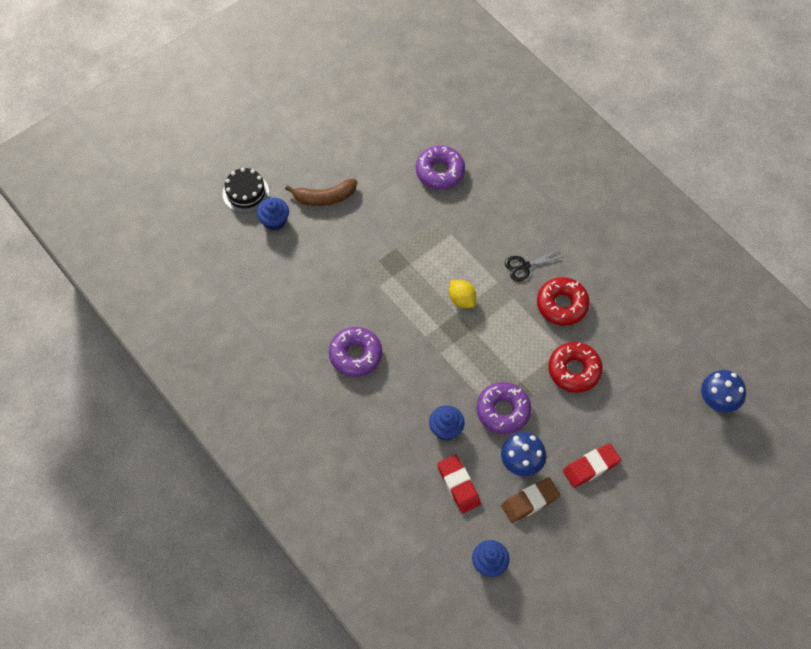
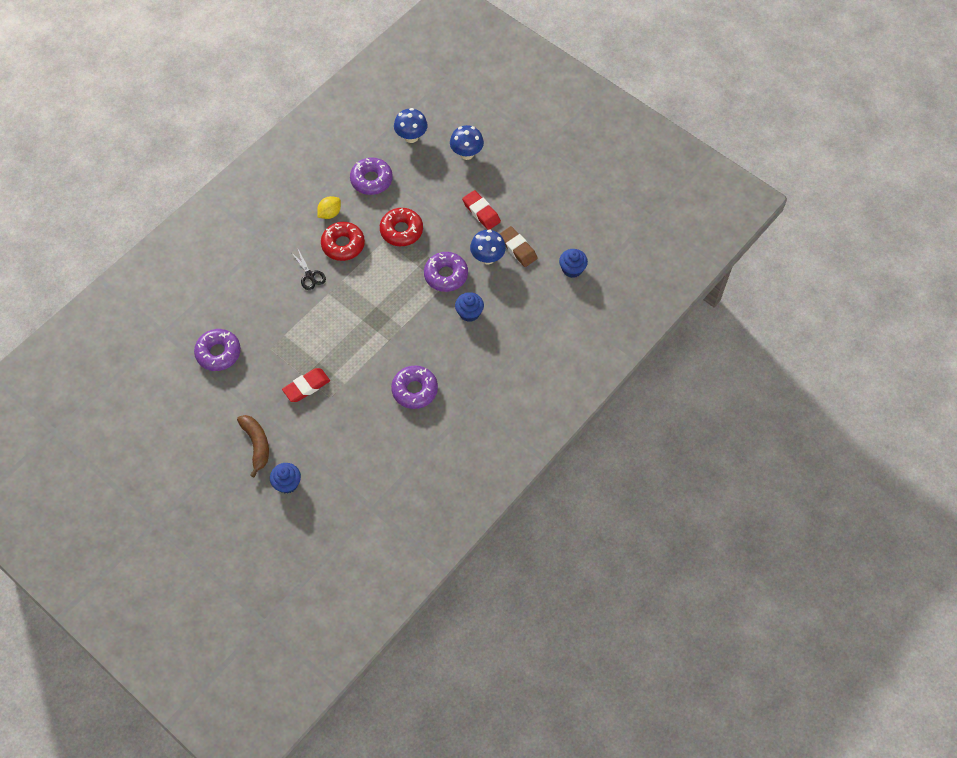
camera: 100 degrees left, 0 degrees up
black cake [223,168,269,213] -> none
red eraser [437,455,481,513] -> red eraser moved to [282,368,330,402]
yellow lemon [449,280,476,308] -> yellow lemon moved to [317,196,341,219]
none -> purple donut [350,158,393,195]
none -> blue mushroom [450,125,484,160]

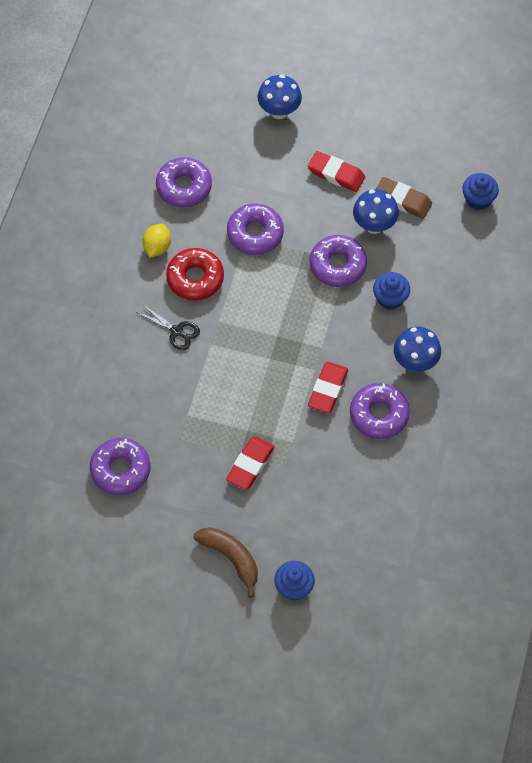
camera: 25 degrees left, 0 degrees up
red donut [380,208,423,246] -> purple donut [227,203,284,255]
blue mushroom [394,108,428,143] -> blue mushroom moved to [394,327,441,372]
none -> red eraser [308,362,348,413]

